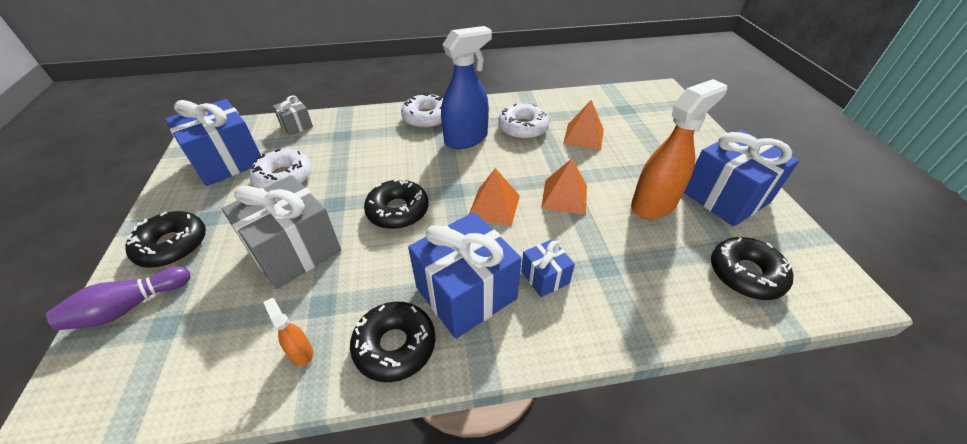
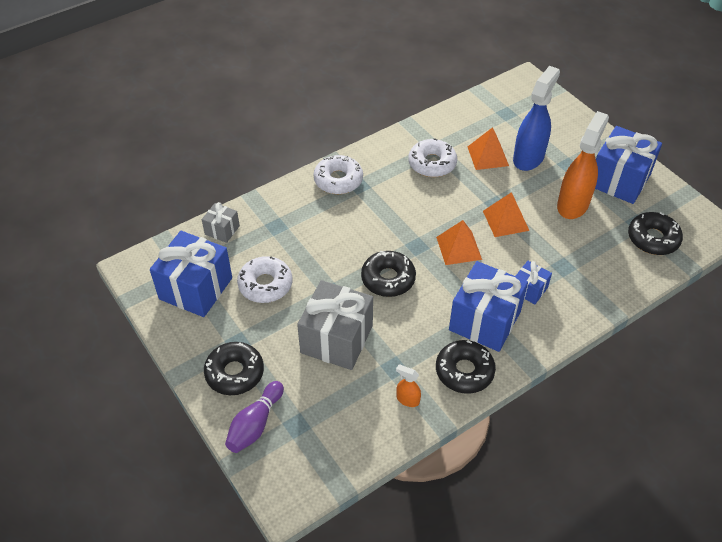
camera: 25 degrees left, 5 degrees up
blue spray bottle [441,26,492,149] -> blue spray bottle moved to [513,66,560,171]

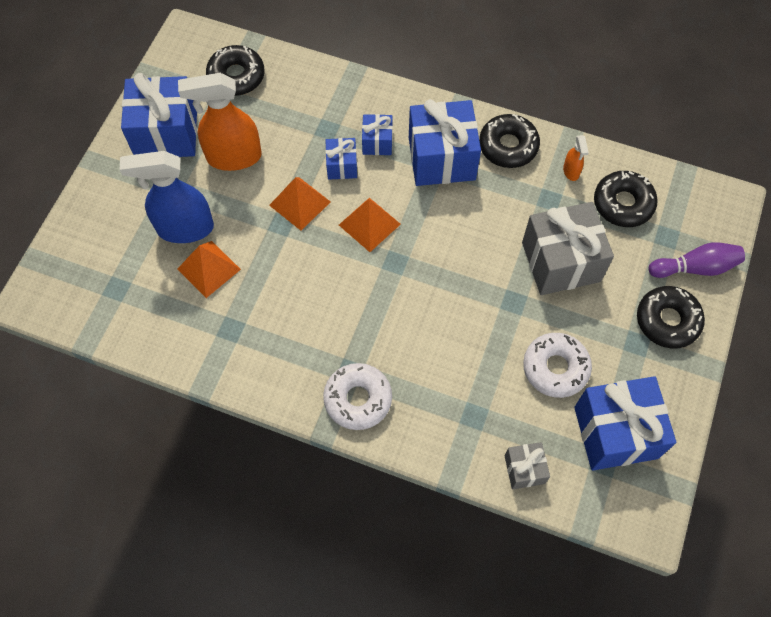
camera: 125 degrees left, 15 degrees up
black donut [361,251,416,297] -> black donut moved to [594,171,658,227]
white donut [409,138,457,177] -> none
none -> blue gift [325,138,357,180]

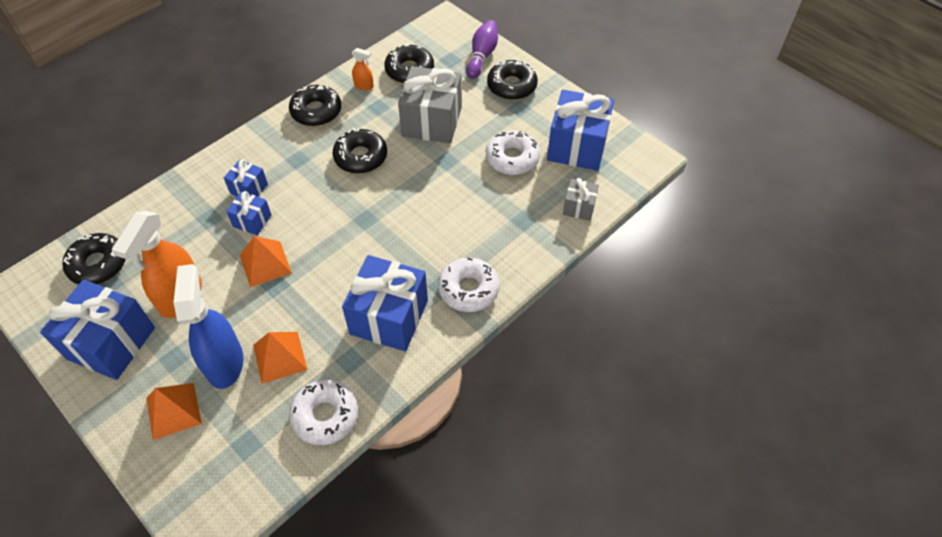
camera: 65 degrees left, 10 degrees down
blue spray bottle [120,151,214,243] -> blue spray bottle turned 150 degrees clockwise [173,264,244,389]
orange pyramid [339,198,401,252] -> orange pyramid moved to [146,383,202,440]
blue gift [409,99,481,186] -> blue gift moved to [342,255,428,351]
none -> white donut [289,380,358,445]
none -> black donut [333,128,387,174]

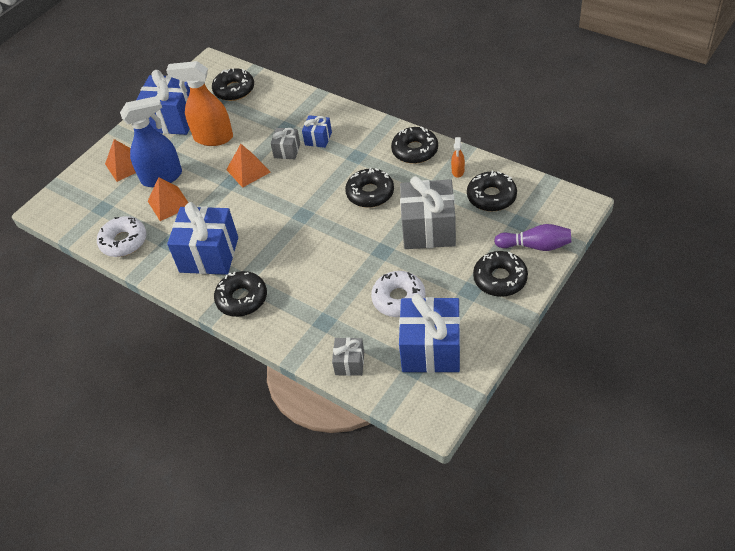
camera: 85 degrees right, 5 degrees down
blue gift [226,191,271,235] -> grey gift [270,128,300,159]
white donut [438,257,500,312] -> black donut [214,271,267,317]

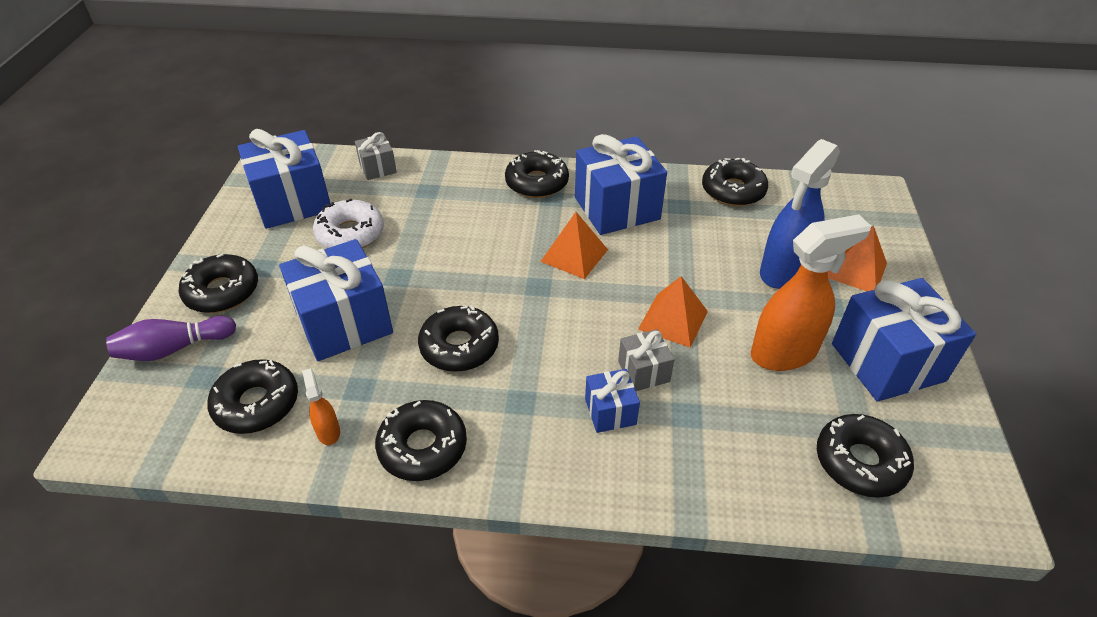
camera: 145 degrees right, 5 degrees down
white donut [97,216,147,257] -> black donut [702,158,768,206]
orange pyramid [148,177,188,221] -> orange pyramid moved to [540,212,608,279]
grey gift [400,176,456,249] -> blue gift [279,239,393,361]

